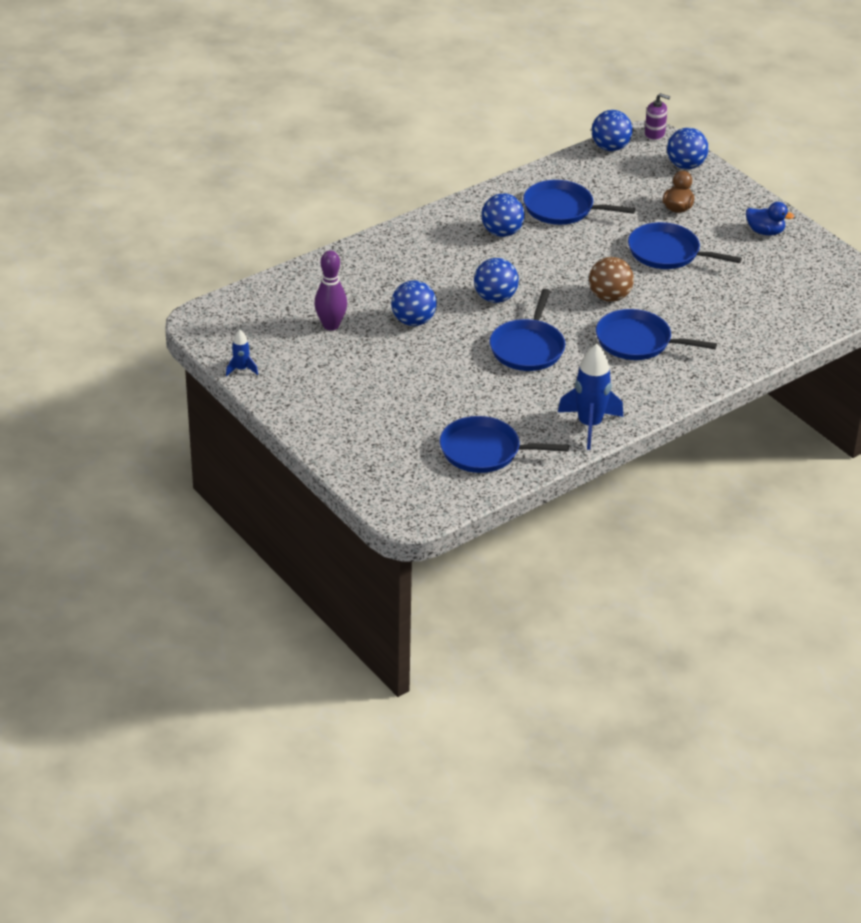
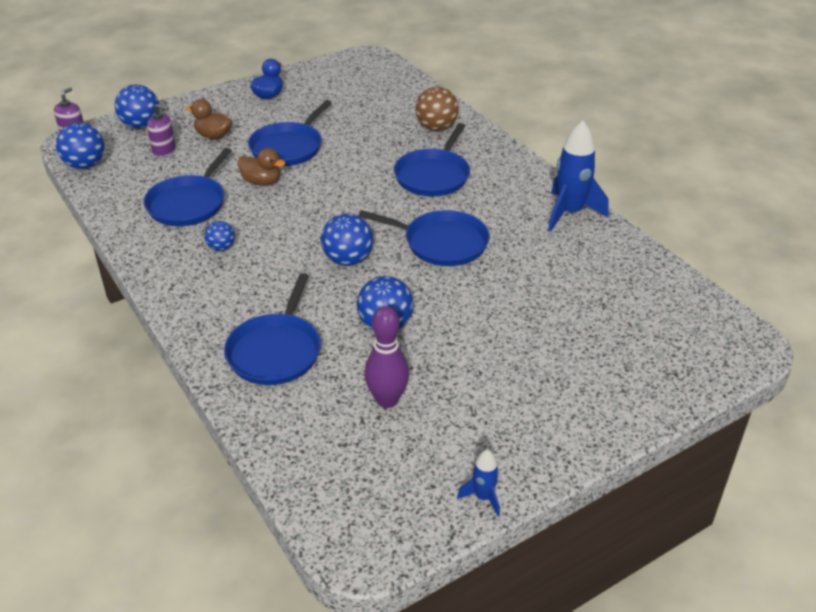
camera: 85 degrees left, 0 degrees up
blue pan [440,416,569,473] -> blue pan moved to [224,273,321,385]
blue ball [481,193,525,237] -> blue ball [204,221,235,251], size x0.59
brown ball [589,257,634,302] -> brown ball moved to [415,87,459,131]
none -> purple soap dispenser [147,104,176,157]
none -> brown duck [237,148,285,186]

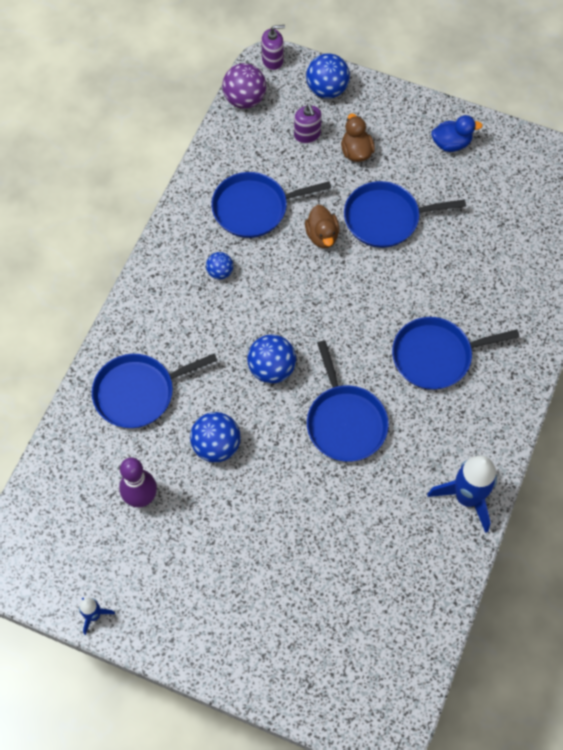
camera: 55 degrees right, 25 degrees up
blue ball [56,123,104,169] -> purple ball [222,63,266,109]
brown ball [415,87,459,131] -> none

